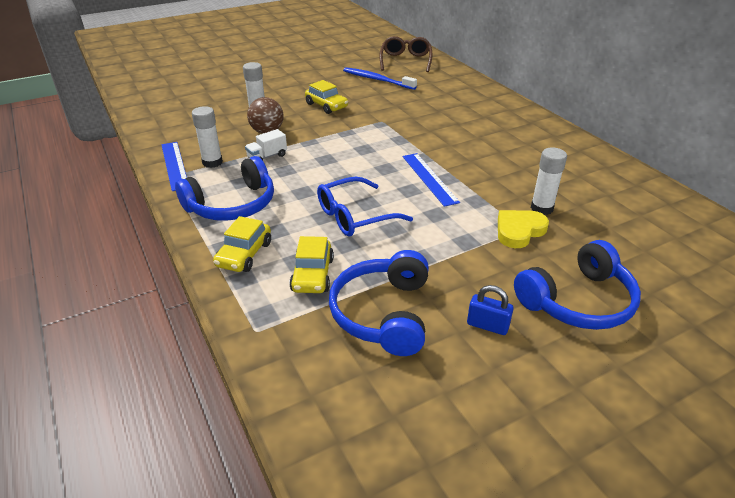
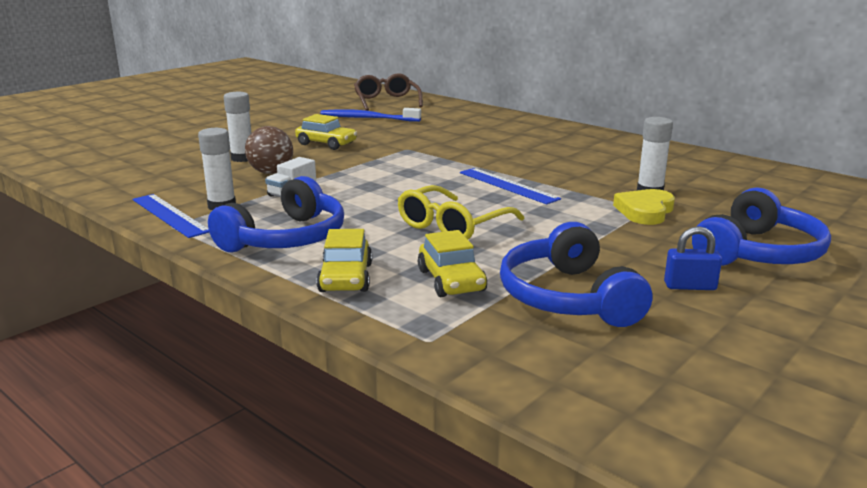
camera: 20 degrees left, 15 degrees down
blue glasses [317,177,413,237] -> yellow glasses [398,185,524,239]

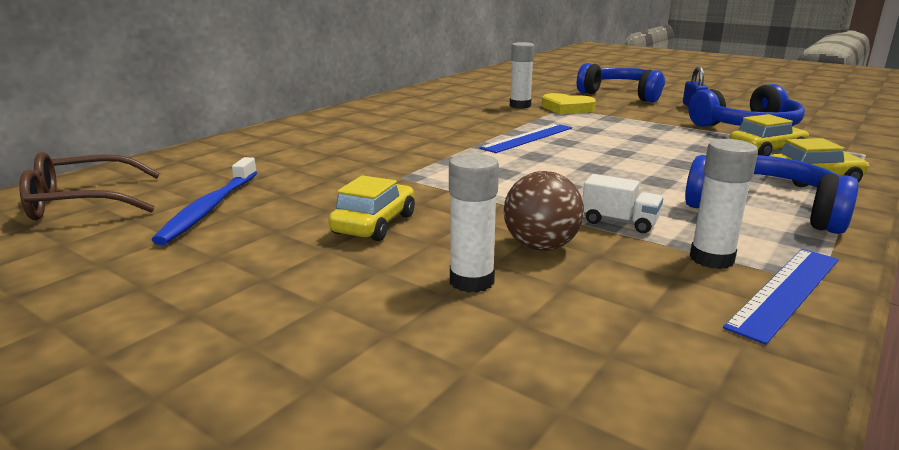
camera: 95 degrees left, 0 degrees up
yellow glasses [398,185,524,239] -> none

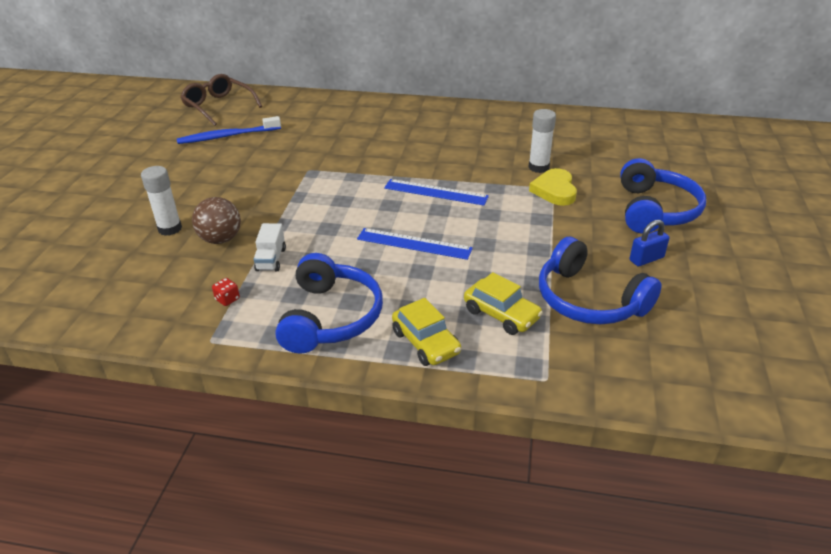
camera: 65 degrees right, 15 degrees up
yellow car [328,175,415,241] -> none
white glue stick [690,139,758,269] -> red dice [212,278,240,306]
blue ruler [723,249,839,345] -> blue ruler moved to [357,228,473,260]

